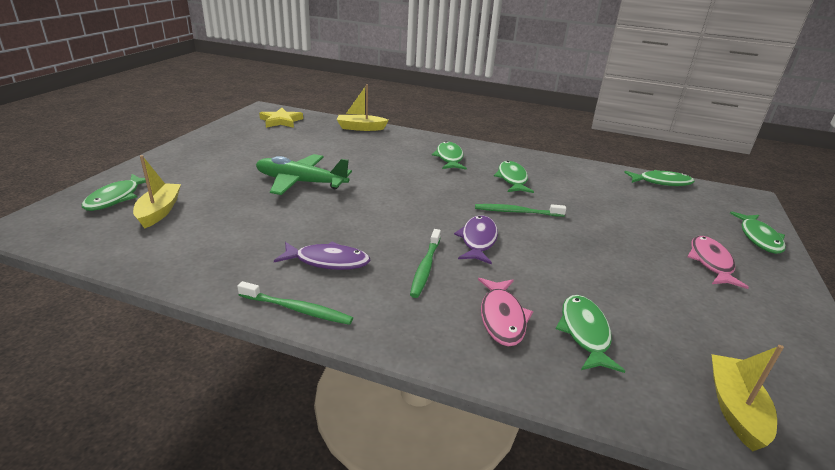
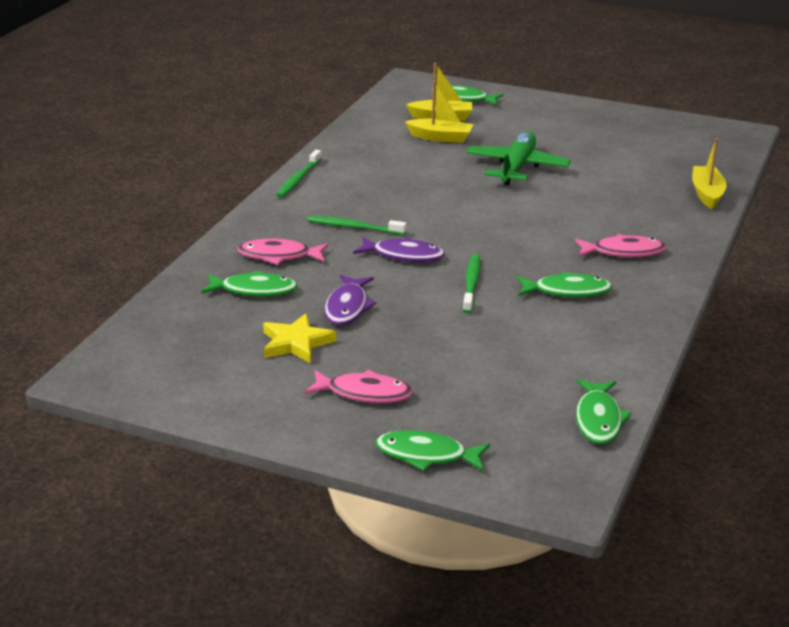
camera: 95 degrees right, 0 degrees up
yellow star [259,108,303,128] -> yellow star moved to [263,313,337,364]
purple fish [274,242,371,270] -> purple fish moved to [324,274,376,325]
green fish [432,141,467,170] -> pink fish [575,234,666,257]
yellow boat [712,345,784,451] -> yellow boat moved to [405,81,474,143]

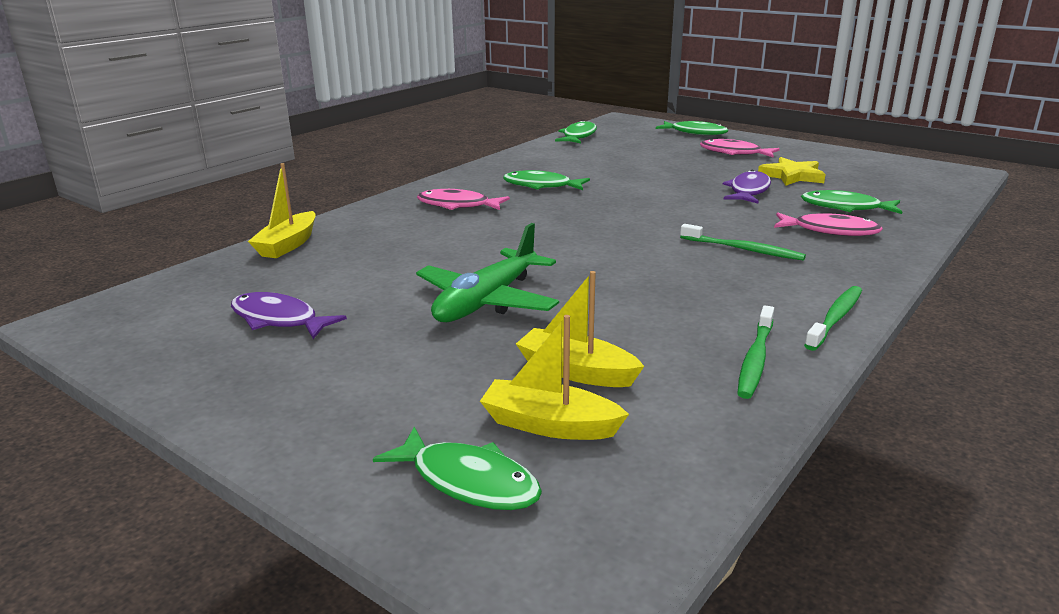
camera: 165 degrees left, 5 degrees down
purple fish [353,237,445,262] -> purple fish moved to [231,292,347,339]
green toothbrush [463,254,481,313] -> green toothbrush moved to [737,305,774,399]

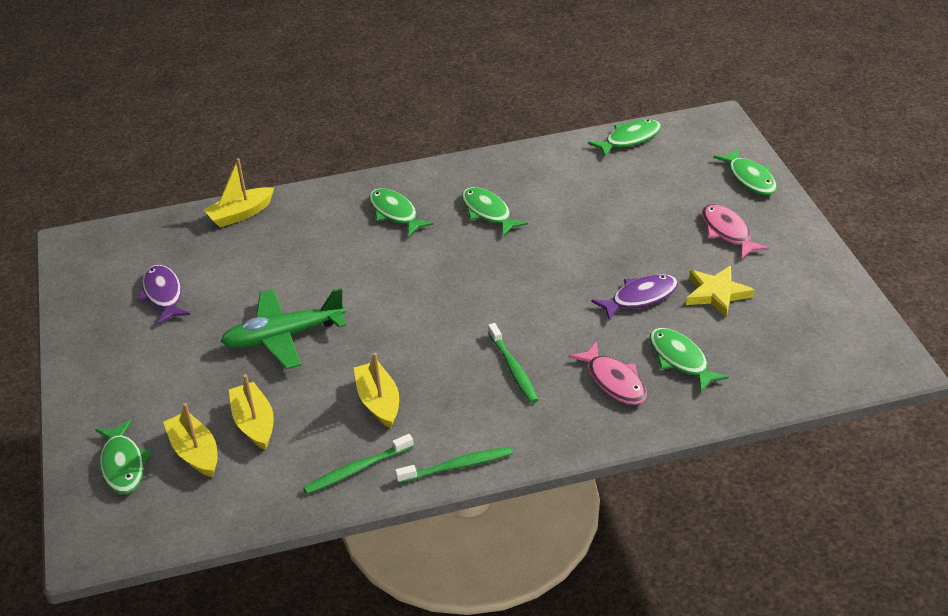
camera: 40 degrees right, 15 degrees up
pink fish [417,189,510,210] -> green fish [369,188,434,236]
none -> yellow boat [354,353,399,428]

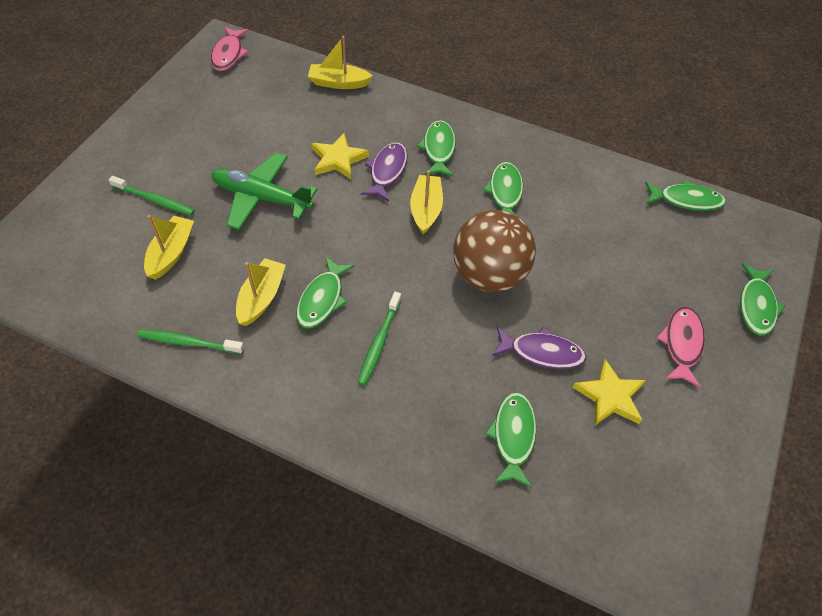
camera: 35 degrees right, 15 degrees up
green fish [95,419,151,494] -> green fish moved to [296,256,355,328]
purple fish [137,265,190,324] -> purple fish moved to [361,143,407,202]
yellow boat [163,403,218,477] -> yellow boat moved to [410,170,443,234]
green toothbrush [395,447,513,483] -> green toothbrush moved to [109,176,195,216]
pink fish [569,342,647,405] -> pink fish moved to [210,27,249,71]
none -> yellow star [311,133,369,179]
none -> brown ball [453,210,536,292]

